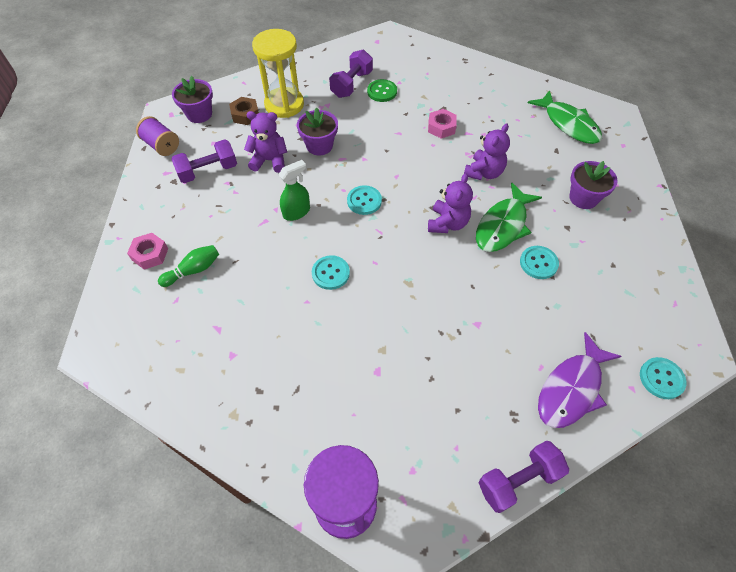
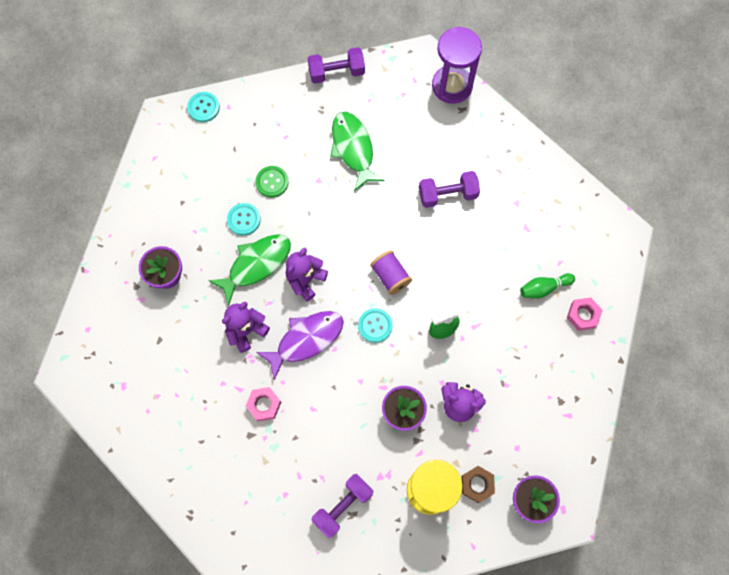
camera: 165 degrees left, 15 degrees up
purple spool [136,116,179,156] -> purple spool moved to [370,250,412,295]
purple dumbbell [171,139,237,183] -> purple dumbbell moved to [419,171,480,208]
turquoise button [312,255,350,290] -> none
green button [367,79,397,102] -> green button moved to [255,166,289,198]
green fish [528,90,602,144] -> green fish moved to [330,112,385,191]
purple fish [538,332,622,428] -> purple fish moved to [256,311,344,380]

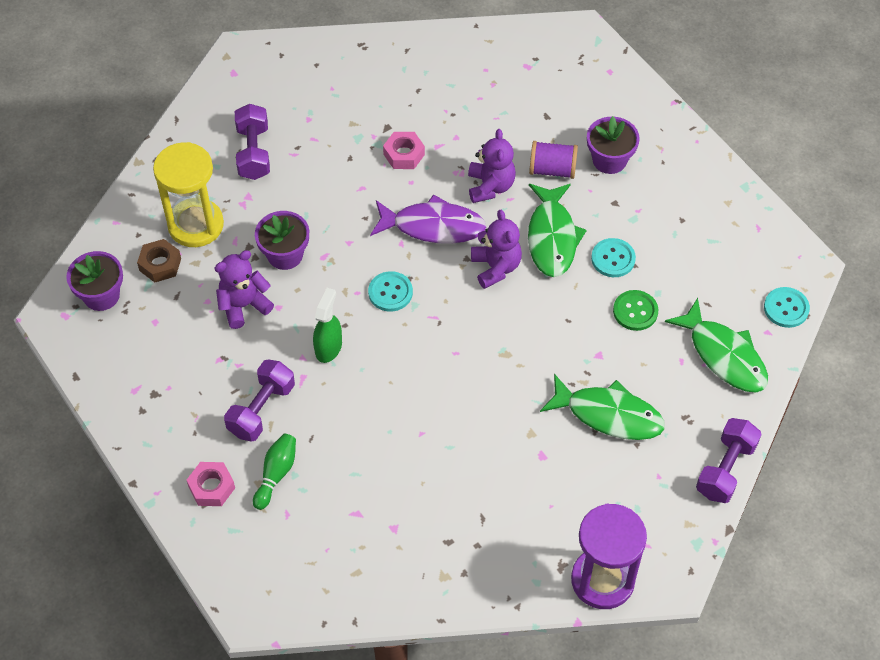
camera: 130 degrees right, 15 degrees down
purple fish [256,311,344,380] -> purple fish turned 90 degrees counterclockwise [370,194,486,244]
purple spool [370,250,412,295] -> purple spool moved to [529,141,578,179]
purple dumbbell [419,171,480,208] -> purple dumbbell moved to [224,359,295,442]
none -> green fish [665,298,768,393]

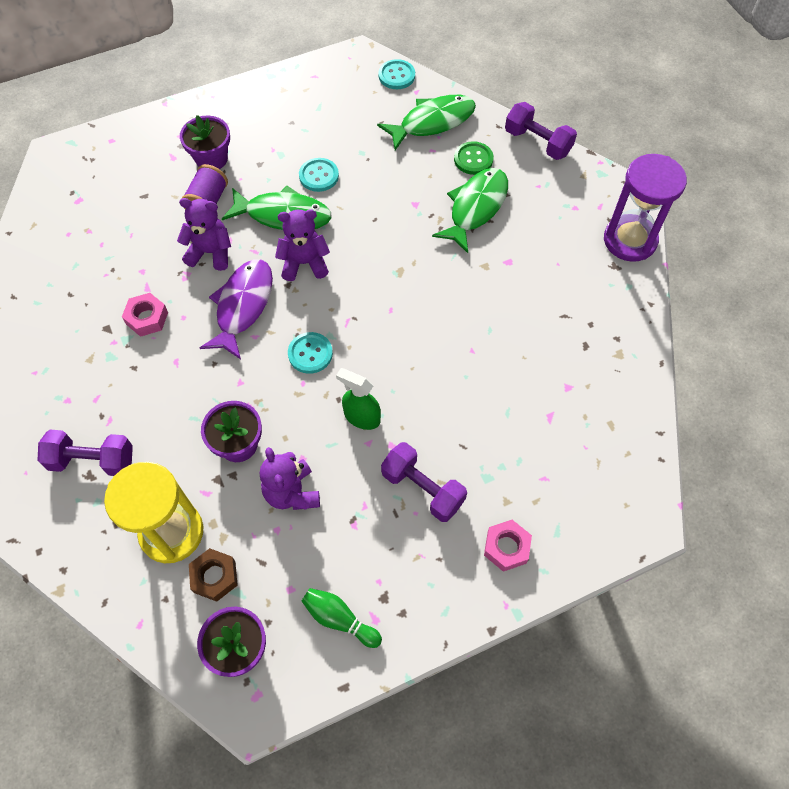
camera: 80 degrees left, 5 degrees up
green bowling pin [253,434,296,510] -> green bowling pin moved to [301,588,382,648]
green button [613,290,658,331] -> green button moved to [454,141,494,175]

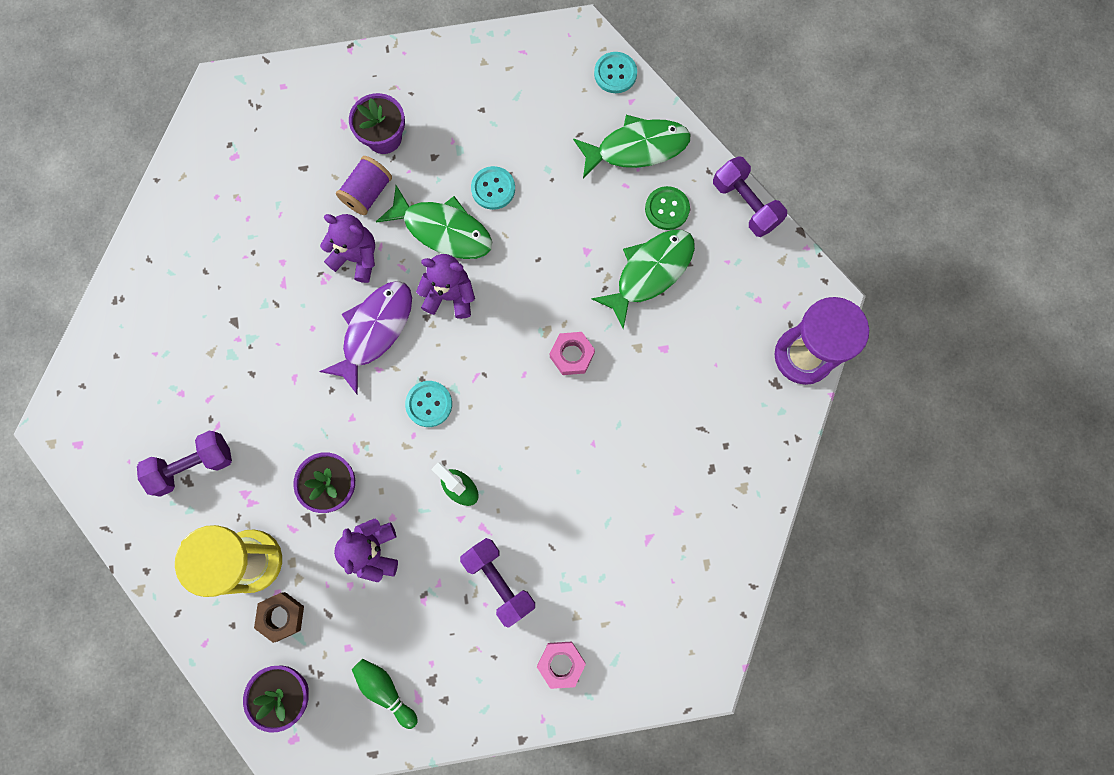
camera: 15 degrees right, 15 degrees up
purple dumbbell [37,430,133,476] -> purple dumbbell turned 45 degrees counterclockwise [137,431,232,497]
pink nut [122,293,168,337] -> pink nut moved to [550,332,595,375]

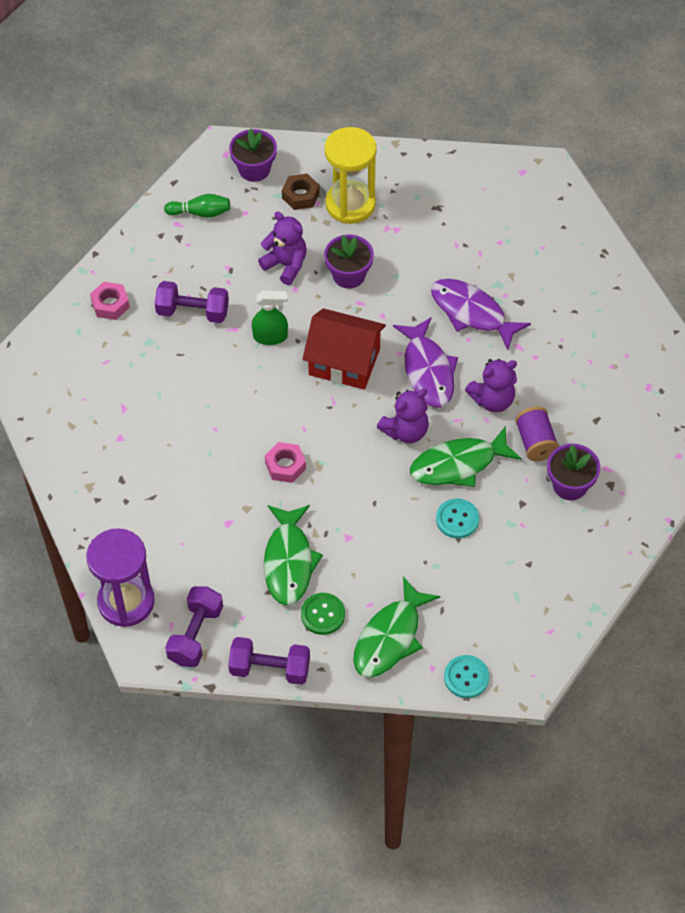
camera: 135 degrees right, 20 degrees down
purple dumbbell [137,431,232,497] -> purple dumbbell moved to [165,586,223,667]
turquoise button [405,381,452,427] -> red house [303,308,386,390]
none -> purple fish [431,279,531,350]

